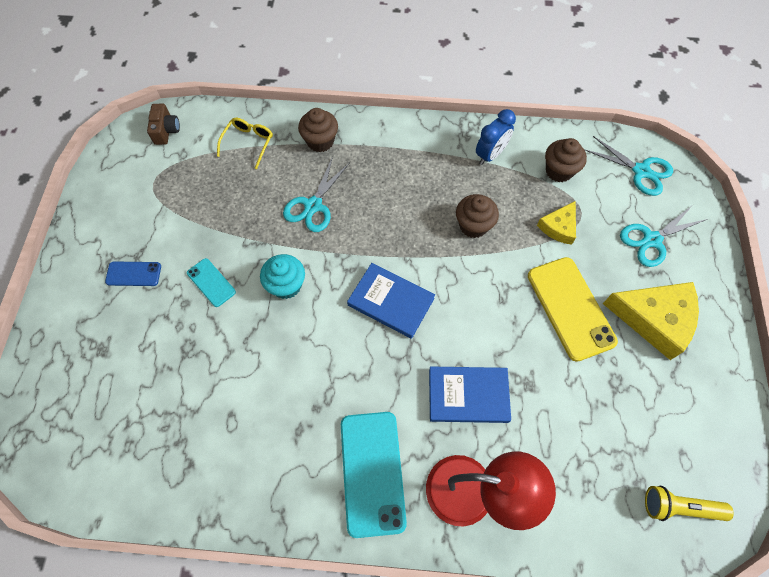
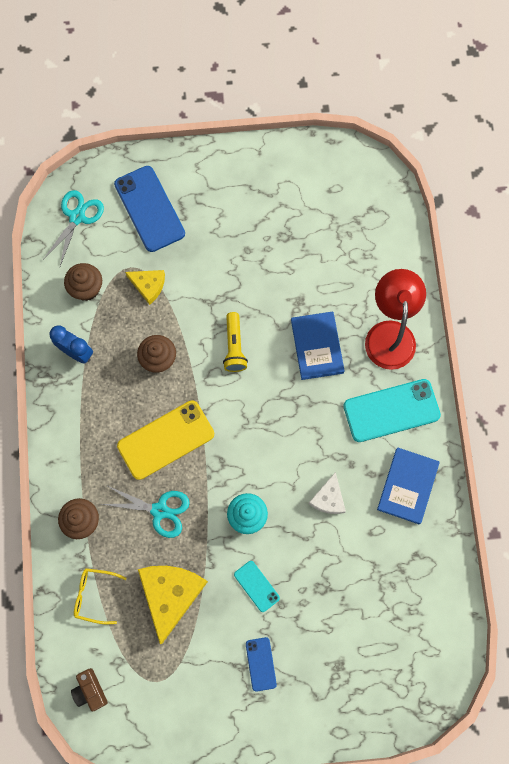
camera: 100 degrees left, 10 degrees up
brown camera [147,104,180,145] -> brown camera turned 105 degrees counterclockwise [71,668,108,712]
turquoise phone [187,258,236,307] -> turquoise phone turned 75 degrees counterclockwise [234,561,280,612]
blue book [347,263,435,339] -> blue book moved to [377,447,440,524]
yellow phone [528,257,618,362] -> yellow phone moved to [117,400,214,480]
yellow cheese [603,282,699,360] -> yellow cheese moved to [138,566,208,644]
turquoise scissors [620,206,708,267] -> blue phone [114,166,185,252]
yellow flashlight [645,486,734,521] -> yellow flashlight moved to [223,312,248,372]
none -> white cheese [308,472,346,514]

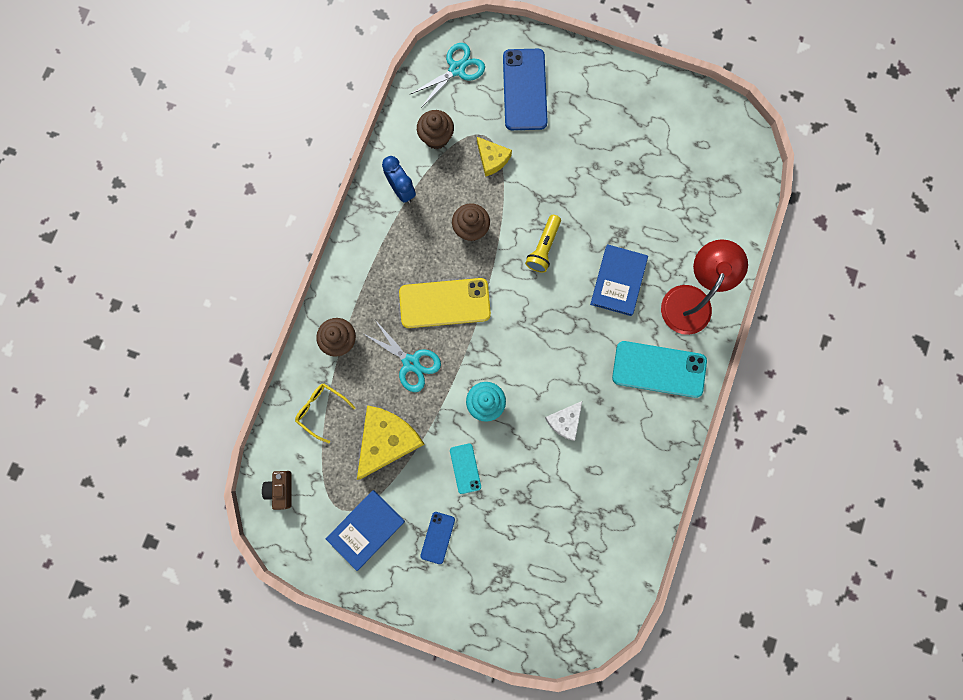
camera: 25 degrees right, 5 degrees up
blue book [377,447,440,524] -> blue book moved to [326,490,405,571]

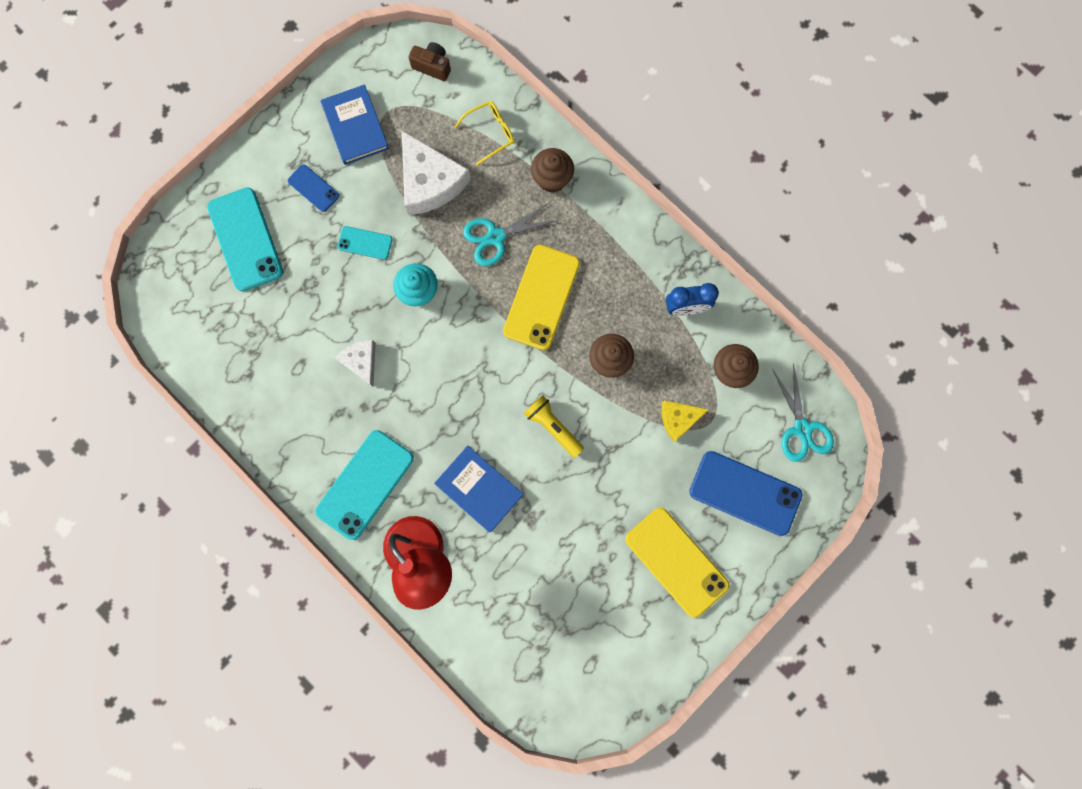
camera: 115 degrees right, 0 degrees up
yellow cheese [357,405,425,480] -> white cheese [402,131,471,215]
none -> turquoise phone [207,187,283,291]
none -> yellow phone [625,508,729,618]

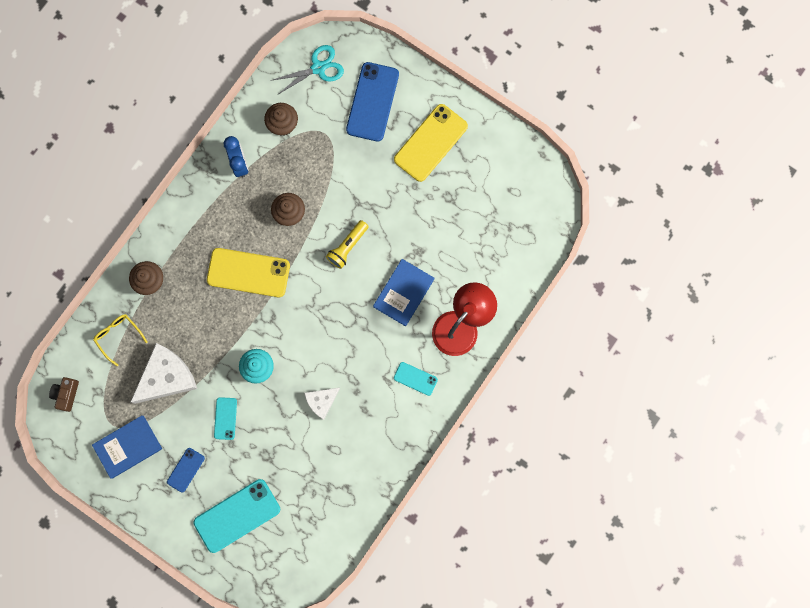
camera: 100 degrees left, 0 degrees up
turquoise phone [315,430,414,540] -> turquoise phone [394,362,438,396], size x0.51
turquoise scissors [463,202,558,266] -> none
yellow cheese [661,400,709,442] -> none

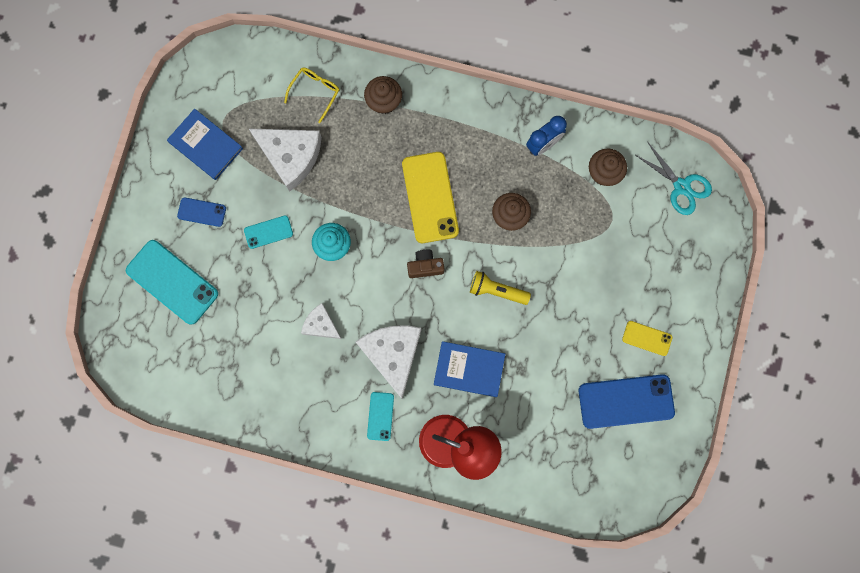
camera: 70 degrees right, 0 degrees up
brown camera [49,377,79,412] -> brown camera moved to [407,250,444,278]
blue phone [346,62,399,142] -> blue phone moved to [579,374,675,429]
yellow phone [394,104,468,182] -> yellow phone [622,321,672,356], size x0.51
none -> white cheese [356,325,421,399]

